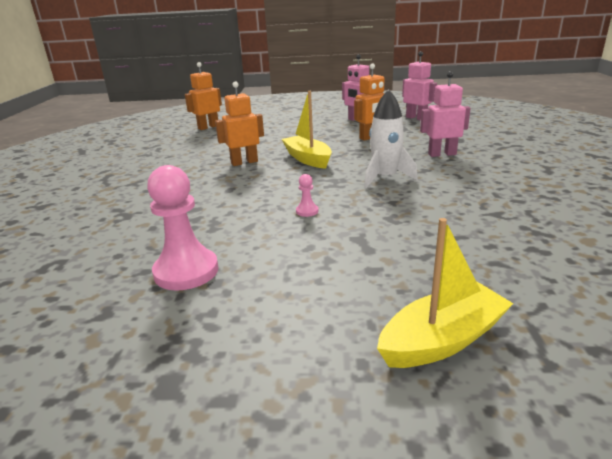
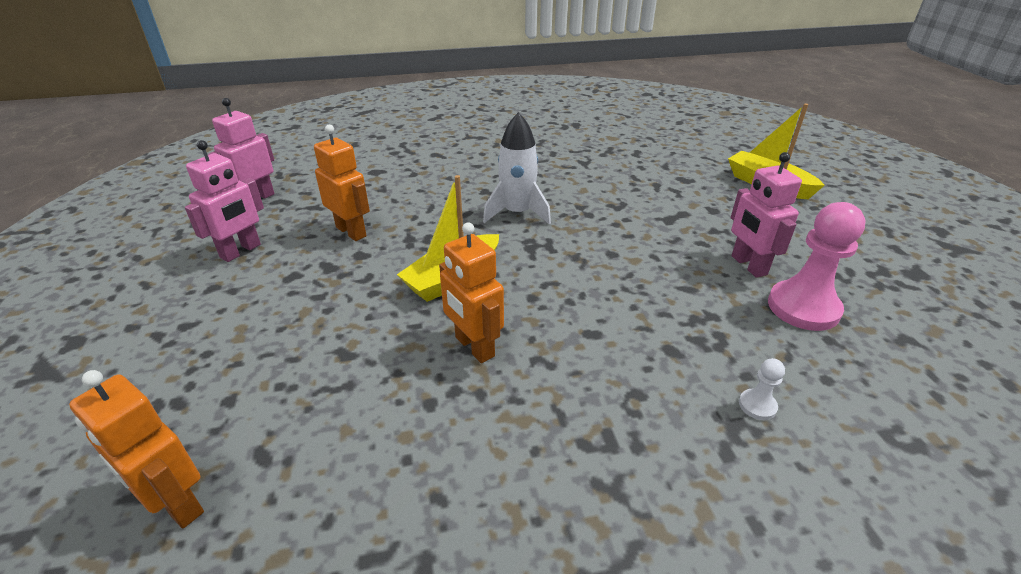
camera: 105 degrees left, 10 degrees up
pink pawn [296,174,319,217] -> none
pink robot [420,71,471,157] -> pink robot moved to [731,152,802,278]
none -> white pawn [739,358,785,420]

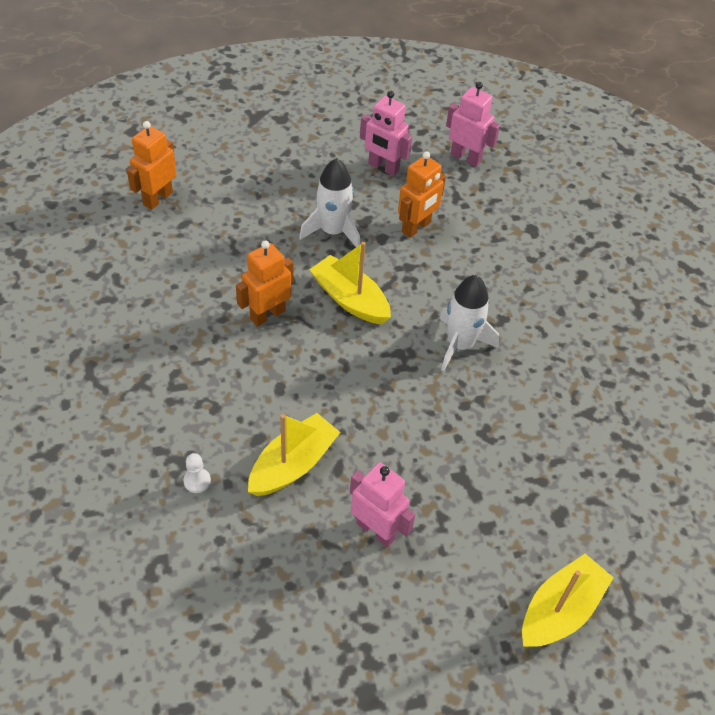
camera: 85 degrees right, 15 degrees up
pink robot [731,152,802,278] -> pink robot turned 60 degrees clockwise [350,462,415,547]
pink pawn [768,202,866,331] -> none
none -> yellow boat [248,413,341,496]
none -> white rocket [299,158,360,247]

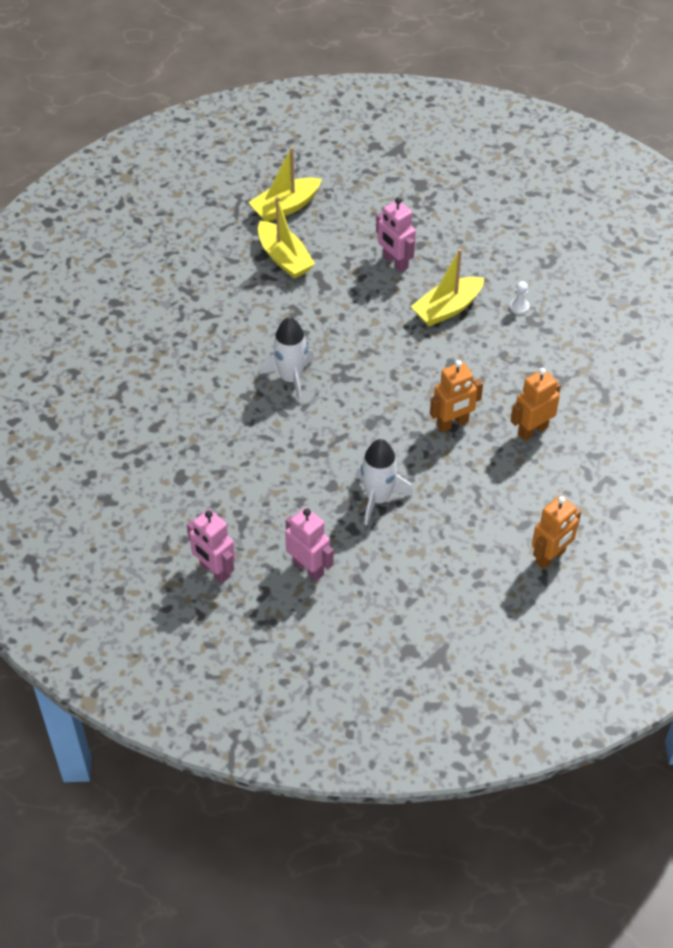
camera: 165 degrees left, 0 degrees up
yellow boat [309,242,391,324] -> yellow boat moved to [258,196,315,279]
orange robot [398,151,446,238] -> orange robot moved to [511,368,561,441]

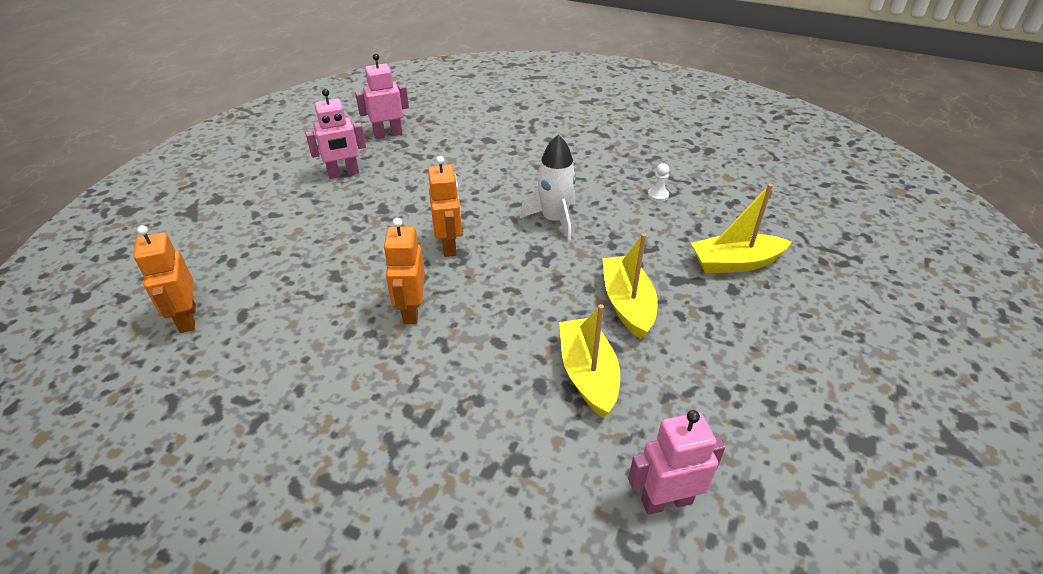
camera: 115 degrees right, 10 degrees down
yellow boat [248,147,322,222] -> yellow boat moved to [602,233,658,339]
white rocket [356,439,413,525] -> none
pink robot [376,197,416,272] -> pink robot moved to [628,410,725,515]
white pawn [510,281,530,315] -> white pawn moved to [648,163,669,202]
orange robot [511,368,561,441] -> orange robot moved to [428,156,462,257]

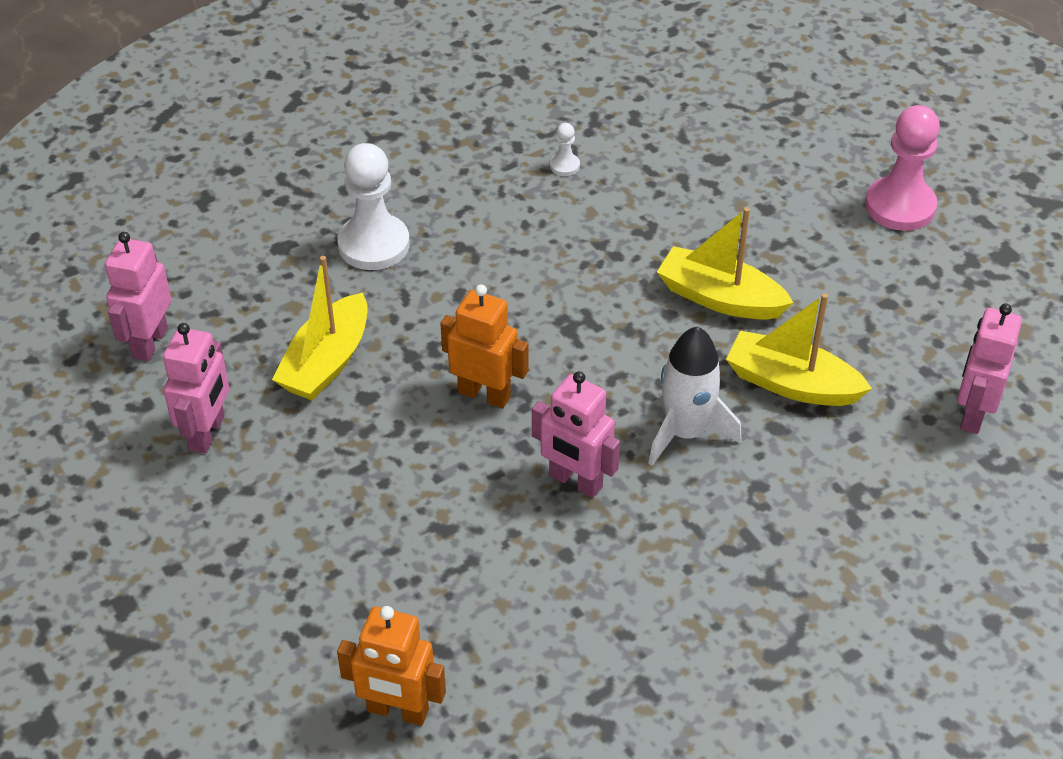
camera: 55 degrees left, 5 degrees up
orange robot [383,218,425,324] -> pink robot [532,371,620,498]
white rocket [520,134,576,241] -> white rocket moved to [648,327,742,466]
yellow boat [691,184,792,273] -> yellow boat moved to [272,256,368,401]
none -> white pawn [337,143,410,270]
none -> pink pawn [865,105,940,231]

